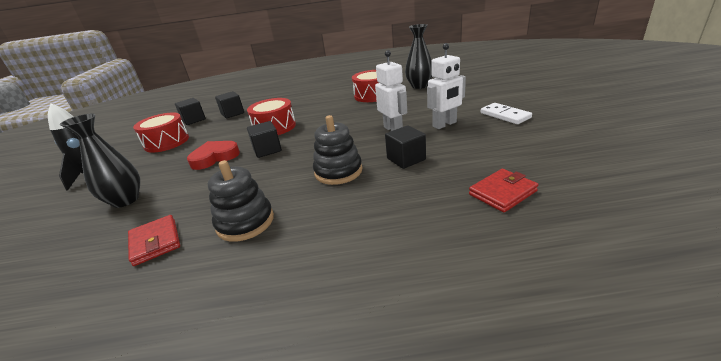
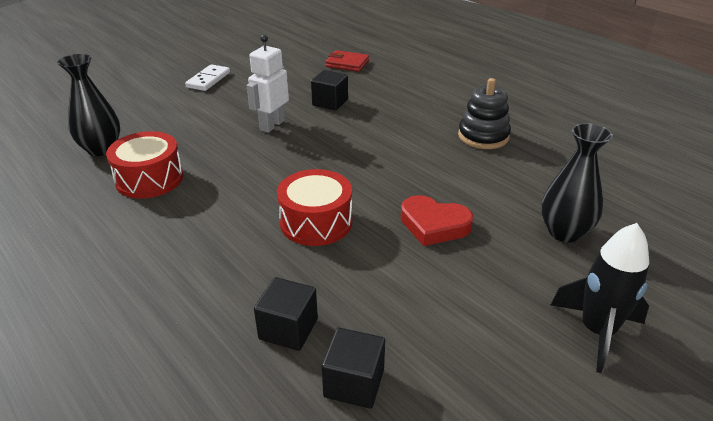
camera: 130 degrees left, 5 degrees up
red wallet [128,215,180,266] -> none
red drum [133,112,189,153] -> none
black cube [247,121,282,158] -> none
black stacking toy [313,115,363,185] -> none
white robot [427,43,466,129] -> none

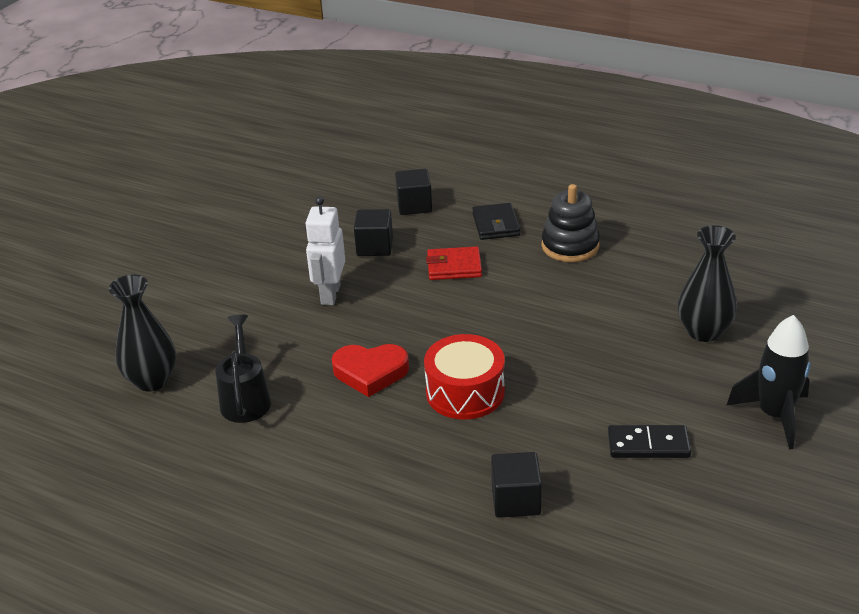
camera: 20 degrees left, 0 degrees up
red drum [106,131,183,199] -> black watering can [215,314,271,423]
white domino [185,64,230,91] -> none
black cube [322,328,385,408] -> black cube moved to [395,169,432,215]
red wallet [325,50,369,72] -> red wallet moved to [426,246,482,280]
red heart [401,195,473,246] -> red heart moved to [332,344,409,397]
none -> black wallet [472,203,520,240]
none -> black domino [608,425,691,458]

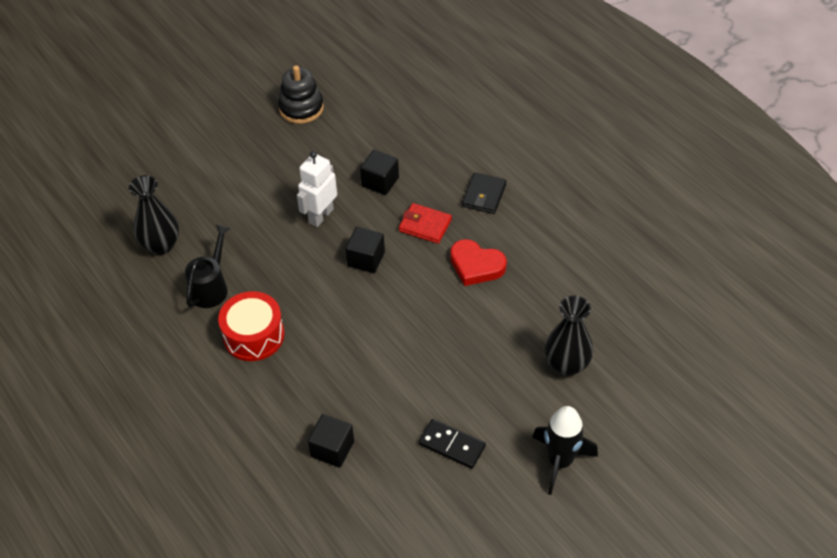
camera: 25 degrees right, 15 degrees up
red heart [332,344,409,397] -> red heart moved to [450,239,507,286]
black cube [395,169,432,215] -> black cube moved to [345,227,385,273]
red drum [424,334,505,420] -> red drum moved to [218,291,284,361]
black stacking toy [542,184,600,262] -> black stacking toy moved to [278,65,324,124]

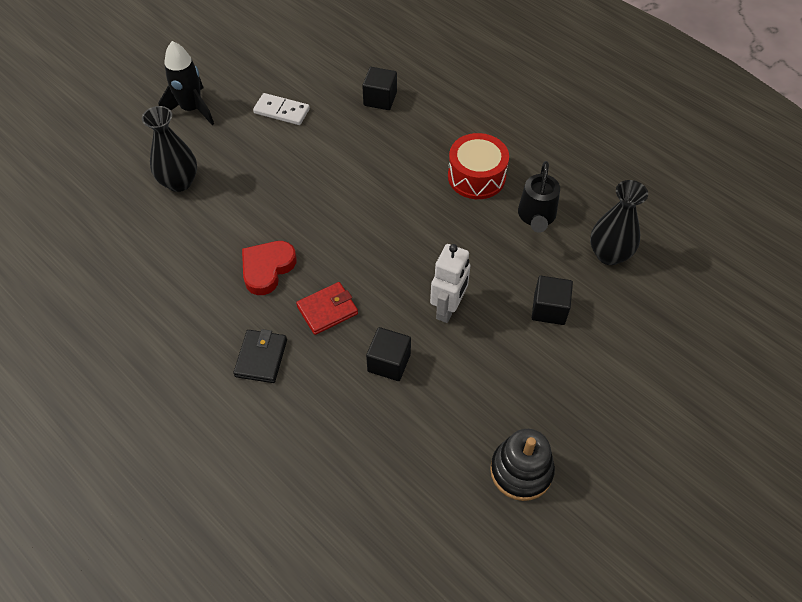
camera: 170 degrees right, 5 degrees up
black cube [345,227,385,273] -> black cube moved to [532,276,573,325]
red wallet [399,203,452,244] -> red wallet turned 45 degrees counterclockwise [296,282,358,335]
black domino [418,419,486,469] -> white domino [253,93,310,125]
red heart [450,239,507,286] -> red heart turned 75 degrees counterclockwise [242,241,297,295]

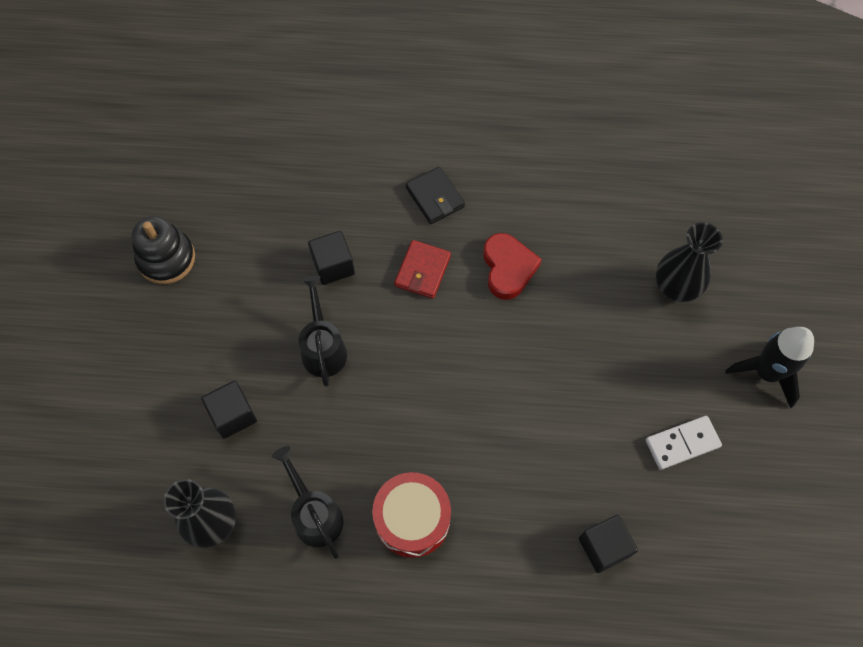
camera: 140 degrees right, 10 degrees up
white robot [430,244,471,323] -> black watering can [299,276,347,387]

